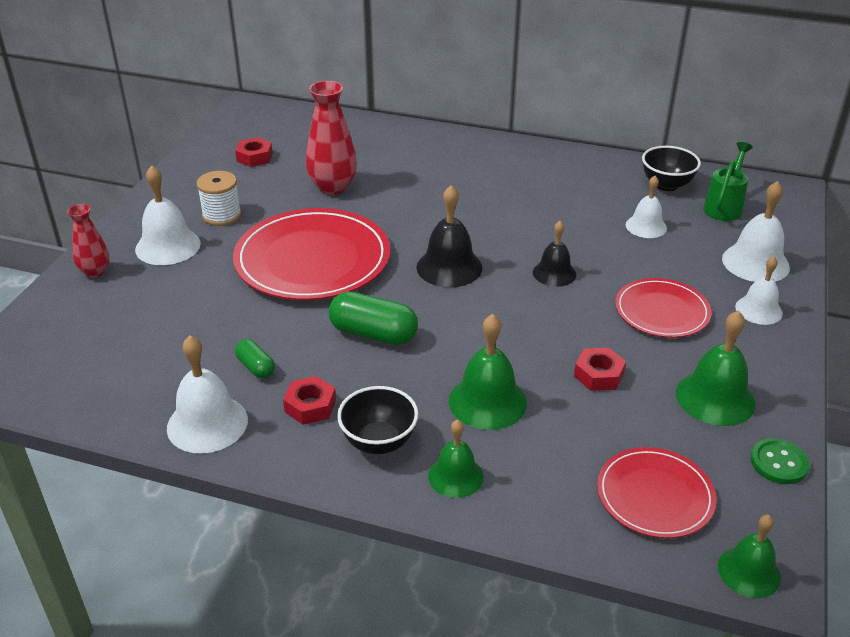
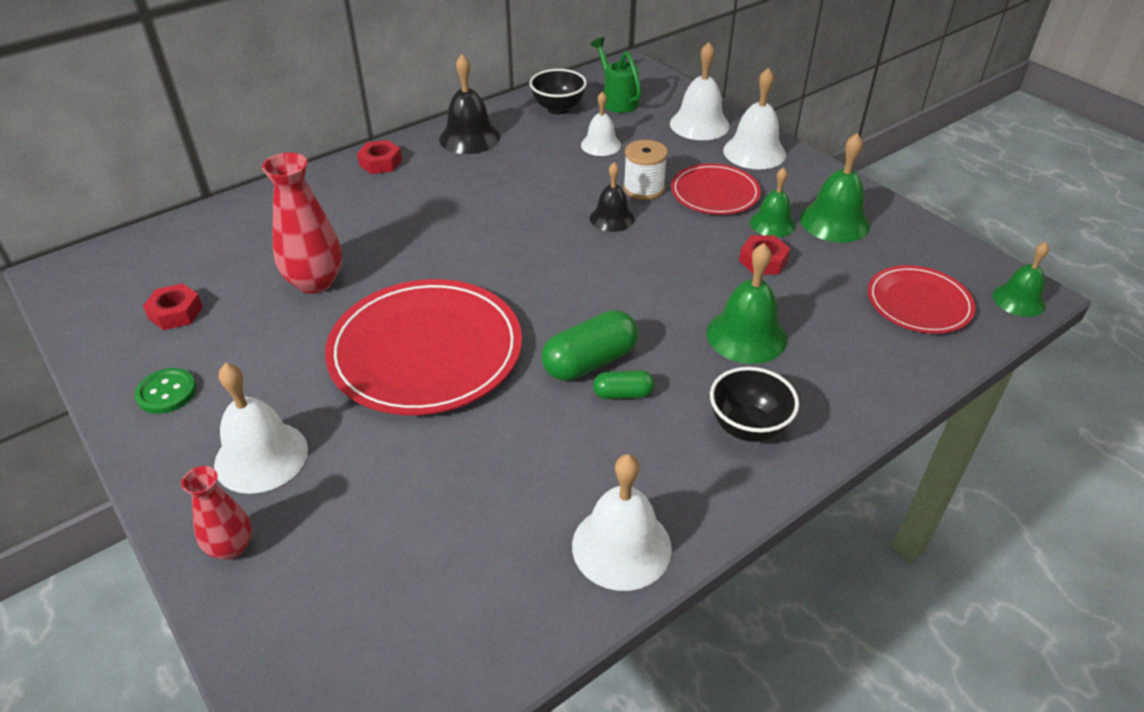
camera: 55 degrees left, 5 degrees up
white spool [196,171,242,226] -> white spool moved to [623,140,668,200]
green capsule [235,339,275,378] -> green capsule moved to [593,370,654,399]
red nut [283,376,336,425] -> red nut moved to [357,140,402,174]
black bell [416,185,482,288] -> black bell moved to [439,54,500,154]
green bell [428,419,484,498] -> green bell moved to [750,167,796,237]
white bell [735,256,783,325] -> white bell [723,67,786,170], size x1.53
green button [751,438,810,484] -> green button moved to [135,368,196,414]

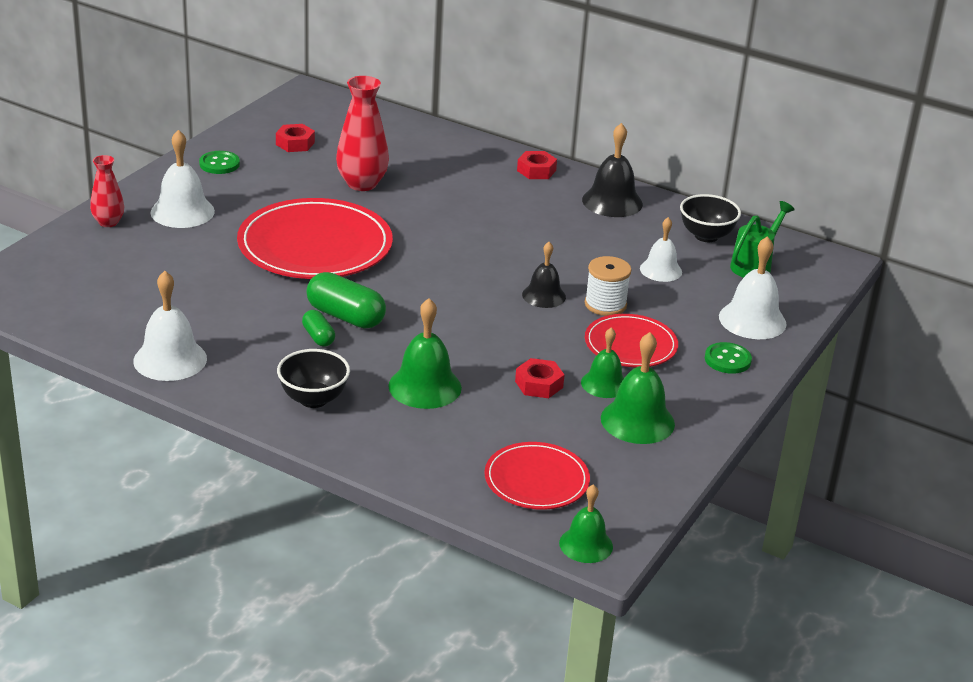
camera: 65 degrees right, 10 degrees down
white bell [723,67,786,170] -> green button [705,342,752,374]

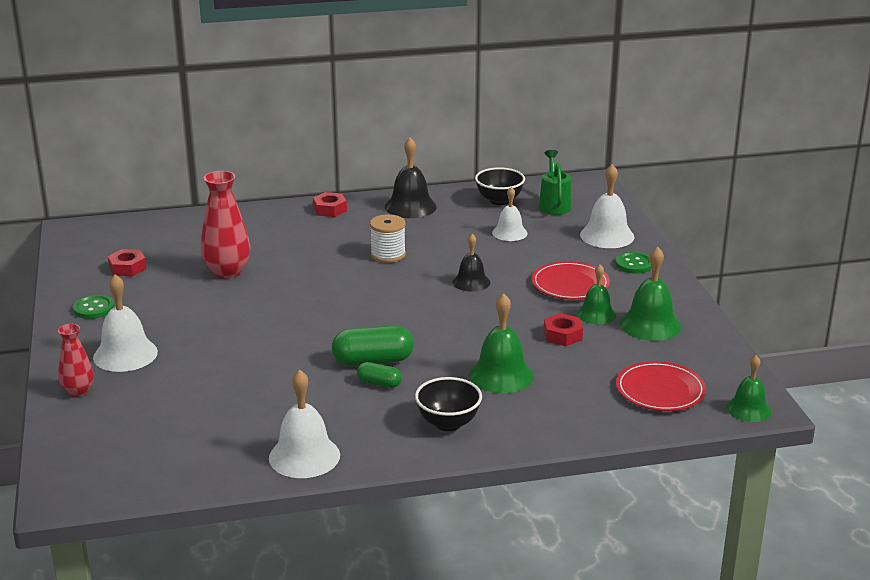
camera: 40 degrees left, 5 degrees down
red plate [237,198,393,279] -> none
white spool [585,256,631,316] -> white spool moved to [370,214,406,263]

